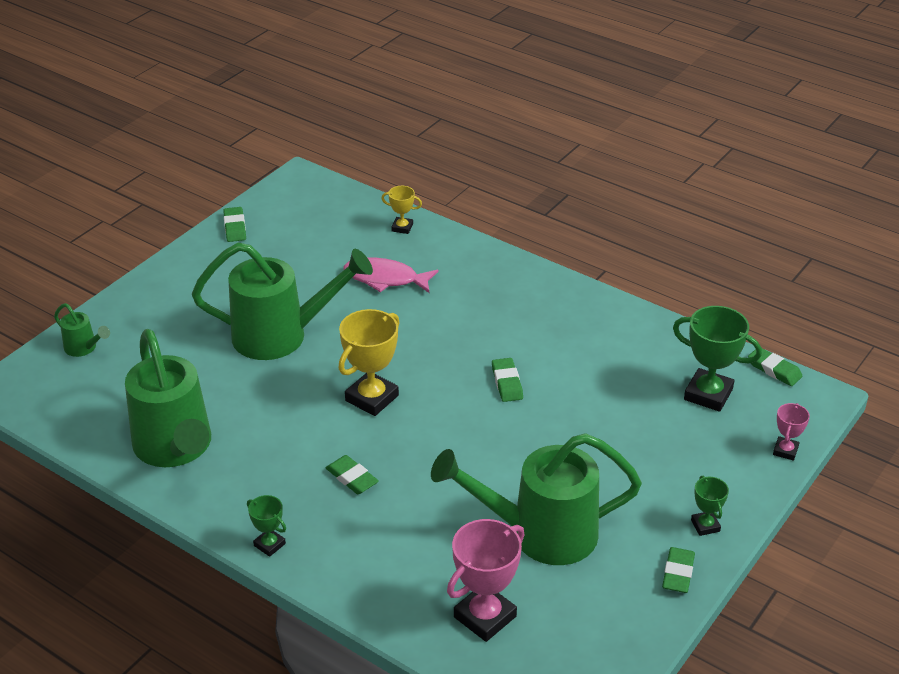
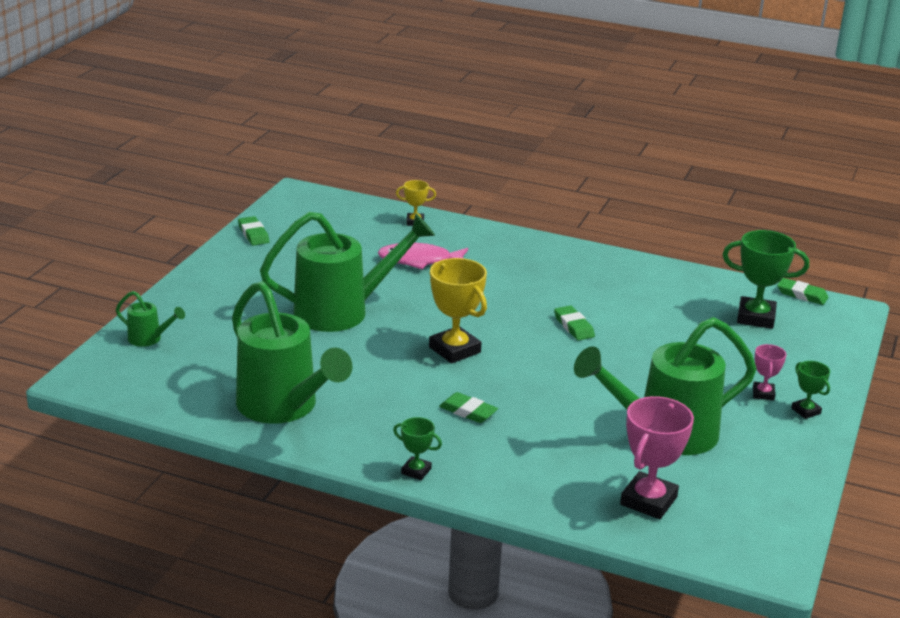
camera: 15 degrees left, 10 degrees down
yellow trophy [338,309,400,416] -> yellow trophy turned 60 degrees counterclockwise [429,258,487,363]
green eraser [662,547,695,593] -> none
pink trophy [773,403,810,461] -> pink trophy moved to [753,344,786,401]

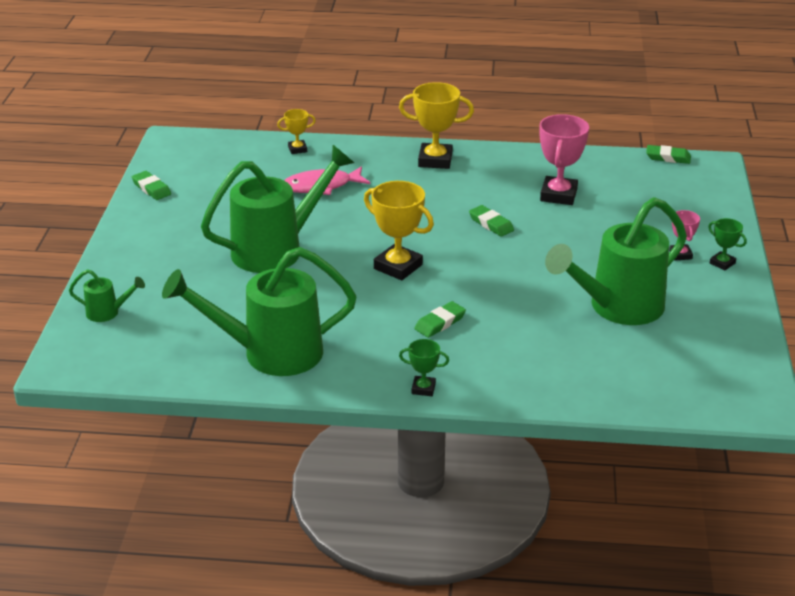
camera: 15 degrees left, 5 degrees up
green watering can [232,281,352,424] -> green watering can turned 135 degrees clockwise [162,247,356,376]
green eraser [439,392,498,423] -> green eraser turned 60 degrees counterclockwise [414,301,466,338]
pink trophy [620,396,694,519] -> pink trophy moved to [539,114,589,205]
green trophy [723,230,809,329] -> none
none -> yellow trophy [399,82,474,169]

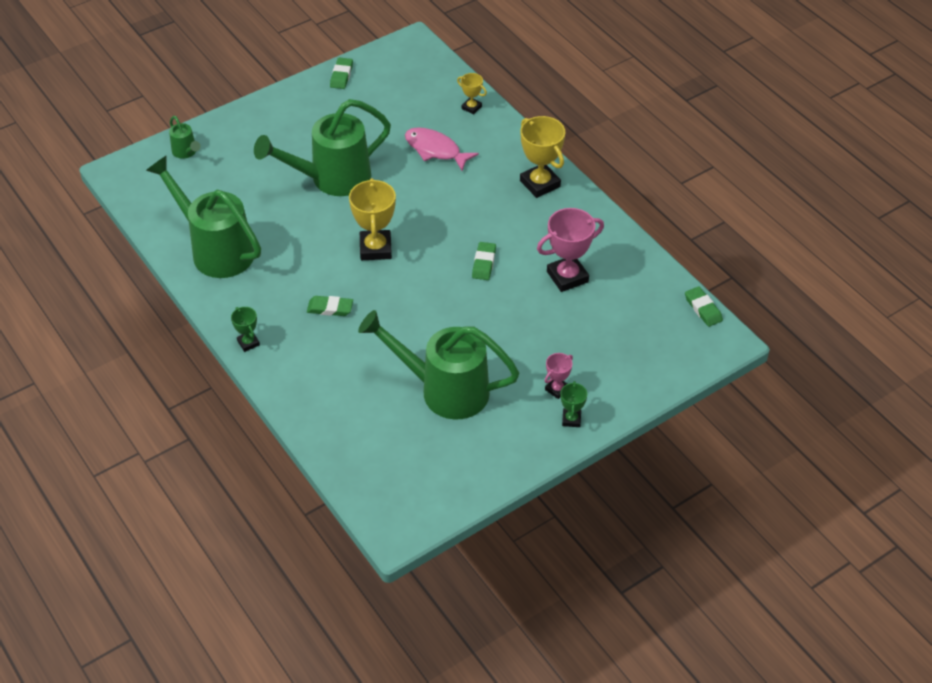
camera: 50 degrees right, 15 degrees up
green watering can [201,145,354,273] -> green watering can turned 135 degrees clockwise [254,99,391,196]

